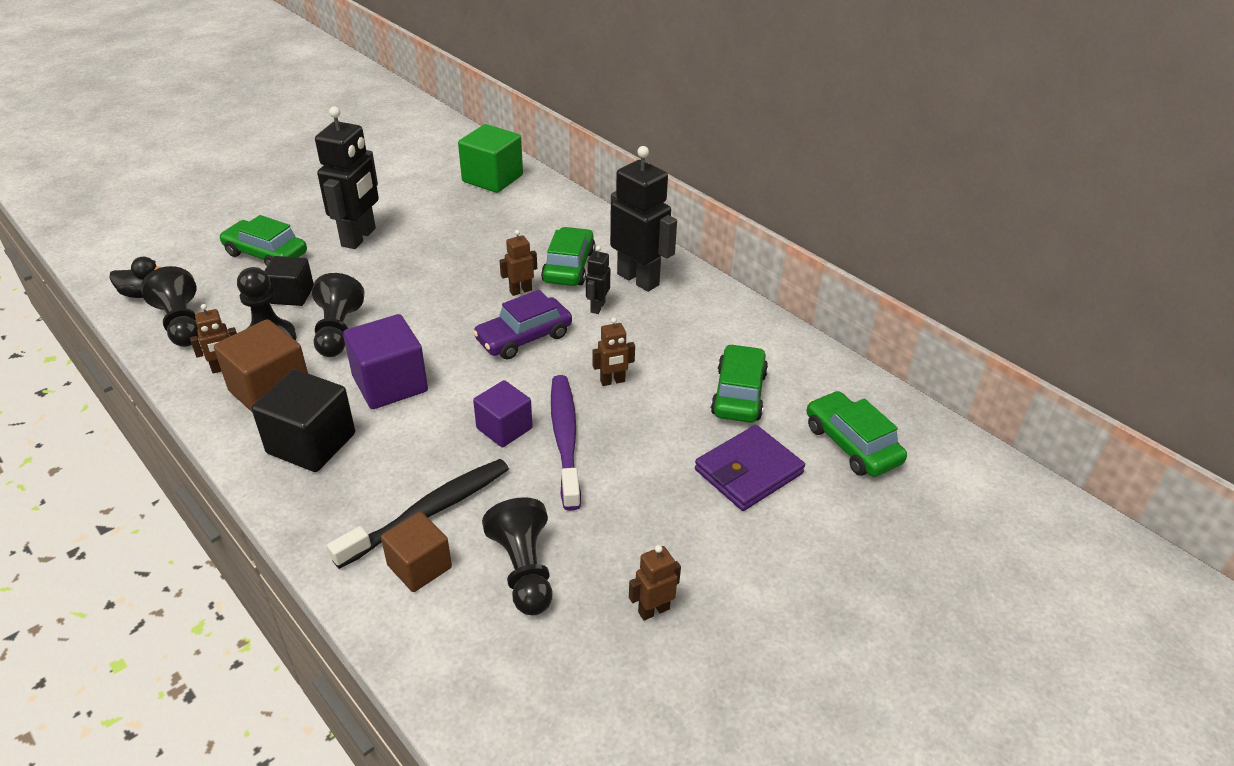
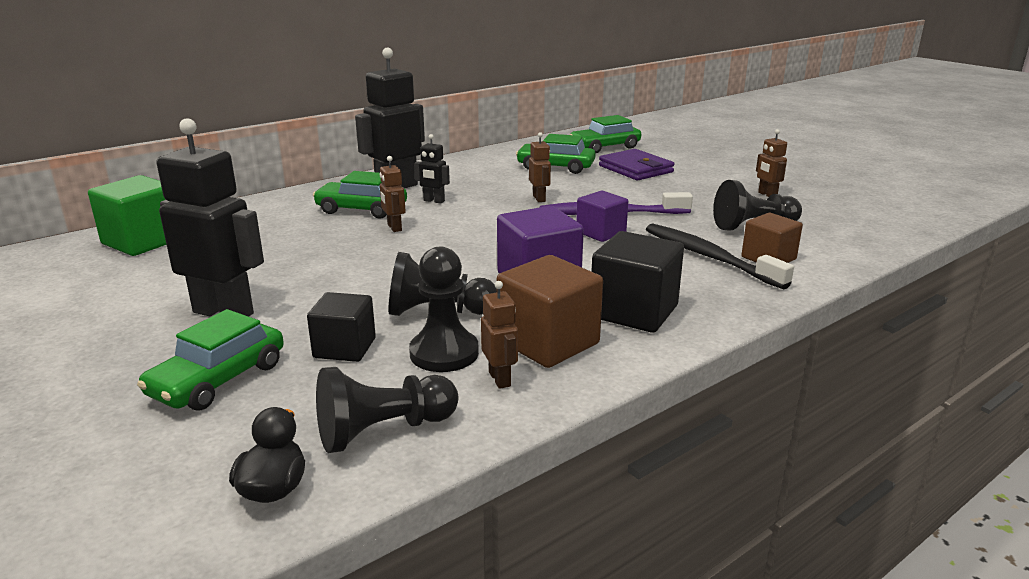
camera: 85 degrees left, 15 degrees down
purple car [473,290,572,360] -> none

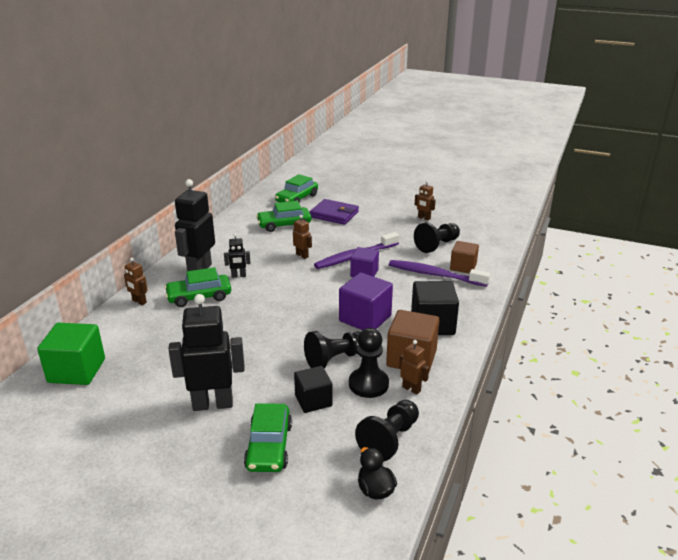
camera: 30 degrees left, 5 degrees up
brown robot [380,156,406,232] -> brown robot moved to [124,258,148,305]
black toothbrush [646,223,794,289] -> purple toothbrush [389,260,490,287]

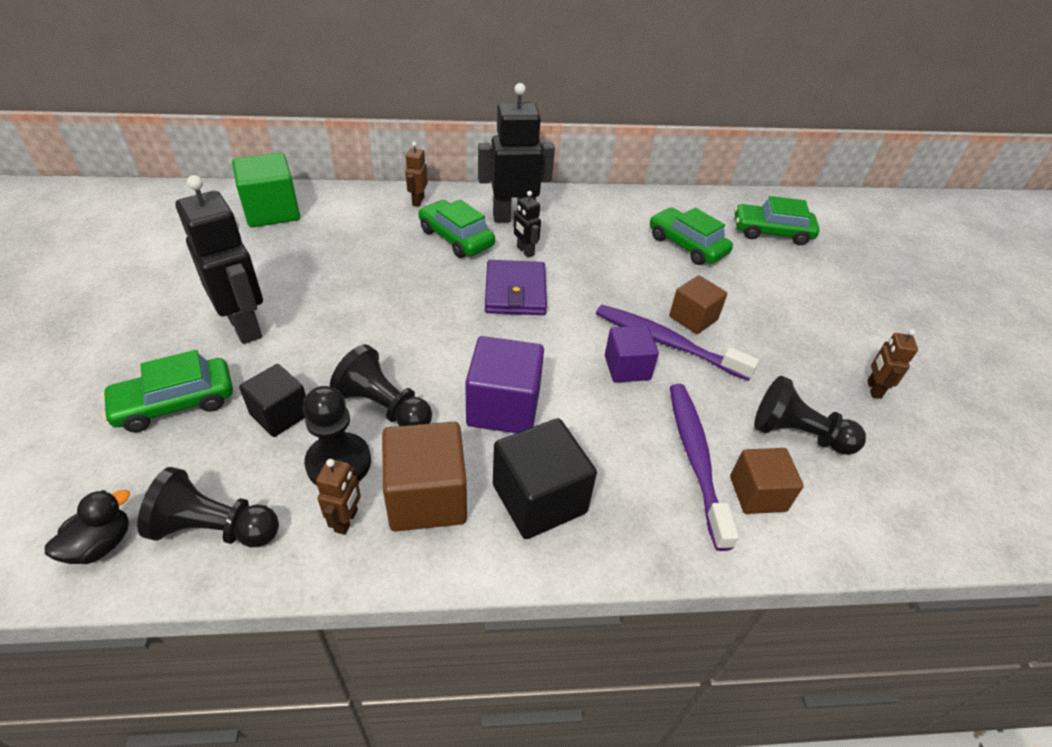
camera: 60 degrees right, 15 degrees up
brown robot [293,215,312,259] -> none
purple wallet [310,199,359,225] -> purple wallet moved to [485,260,547,315]
none -> brown cube [669,275,727,334]

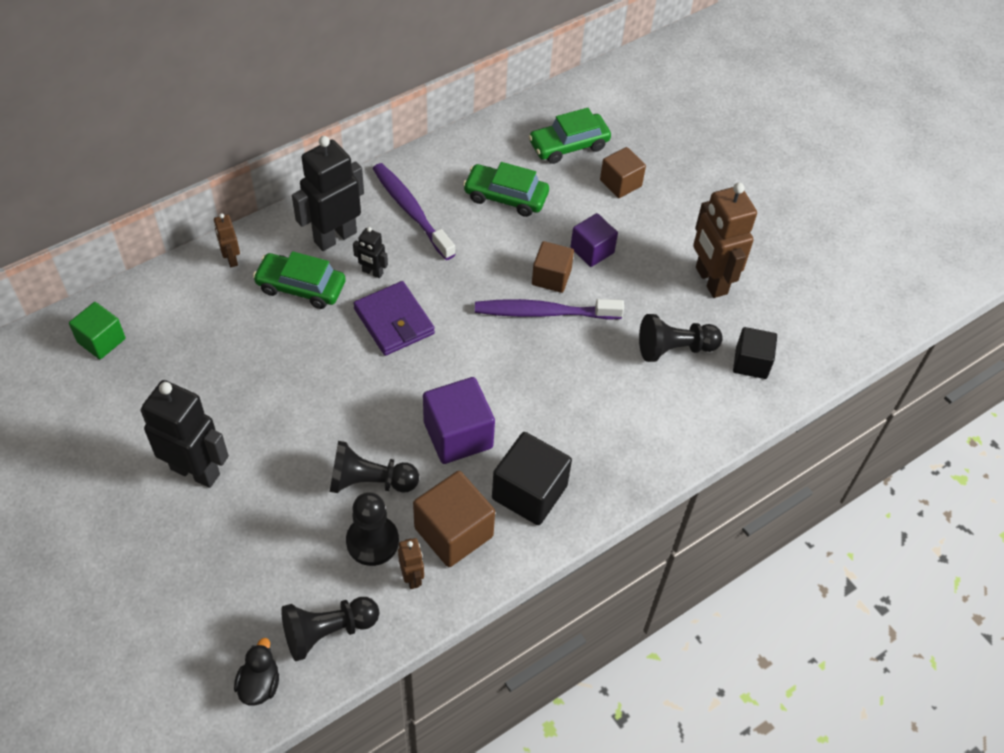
camera: 30 degrees left, 10 degrees up
green car [101,350,233,432] -> none
green cube [232,153,300,227] -> green cube [69,302,125,359], size x0.65
black cube [239,364,306,437] -> black cube moved to [733,327,777,379]
purple cube [605,326,659,383] -> purple cube moved to [570,213,618,267]
purple toothbrush [670,384,739,551] -> purple toothbrush moved to [373,163,456,260]
brown cube [730,448,804,514] -> brown cube moved to [600,147,646,198]
brown robot [867,329,918,399] -> brown robot [693,183,757,298], size x2.09

